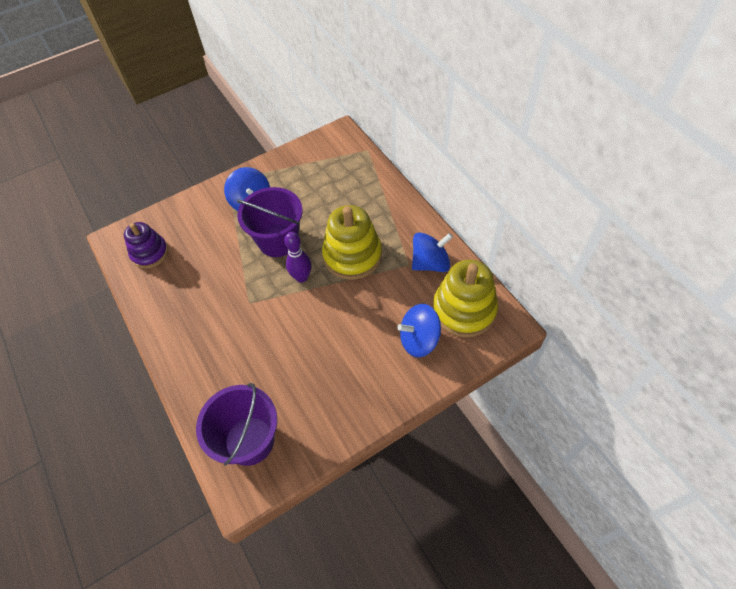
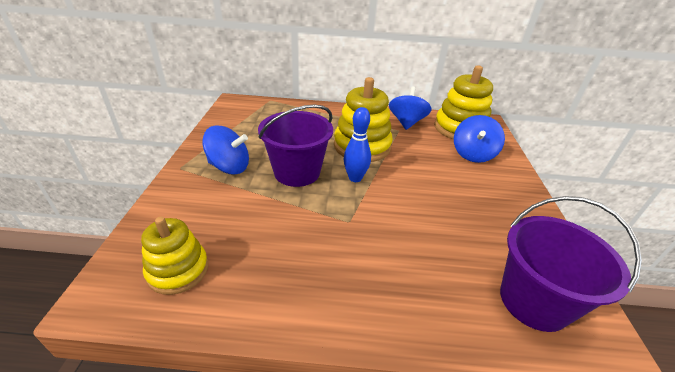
camera: 60 degrees left, 20 degrees down
purple stacking toy [124,222,168,268] -> yellow stacking toy [141,217,208,295]
purple bowling pin [284,232,311,283] -> blue bowling pin [344,107,371,182]

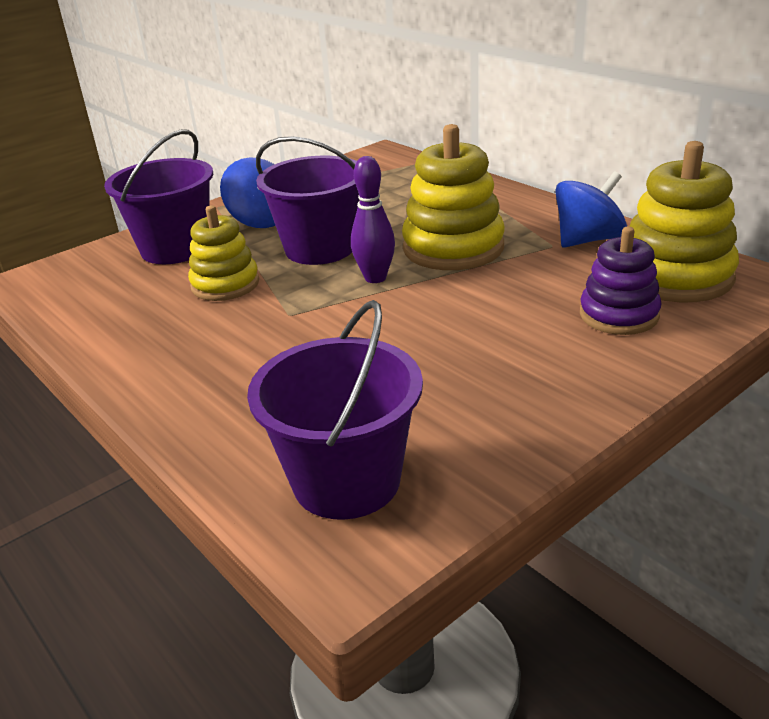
camera: 50 degrees right, 5 degrees down
yellow stacking toy [141,217,208,295] -> yellow stacking toy moved to [188,205,259,301]
blue bowling pin [344,107,371,182] -> purple bowling pin [351,156,395,283]
blue spinning top [454,115,505,163] -> purple stacking toy [580,227,662,335]
none -> purple bucket [104,129,213,264]

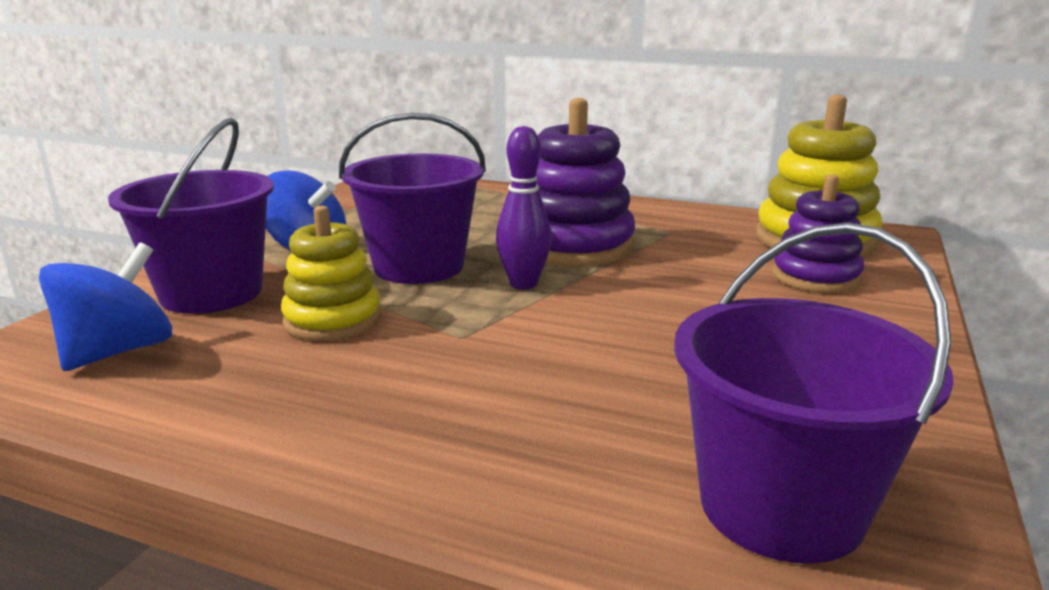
camera: 30 degrees left, 10 degrees down
yellow stacking toy [402,124,505,270] -> purple stacking toy [536,98,635,267]
blue spinning top [556,171,627,248] -> blue spinning top moved to [39,242,172,371]

